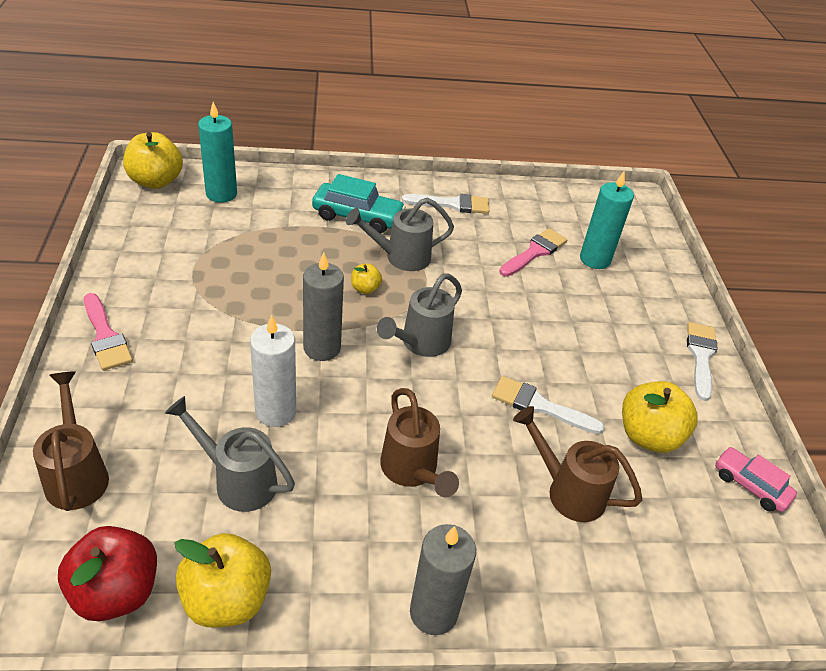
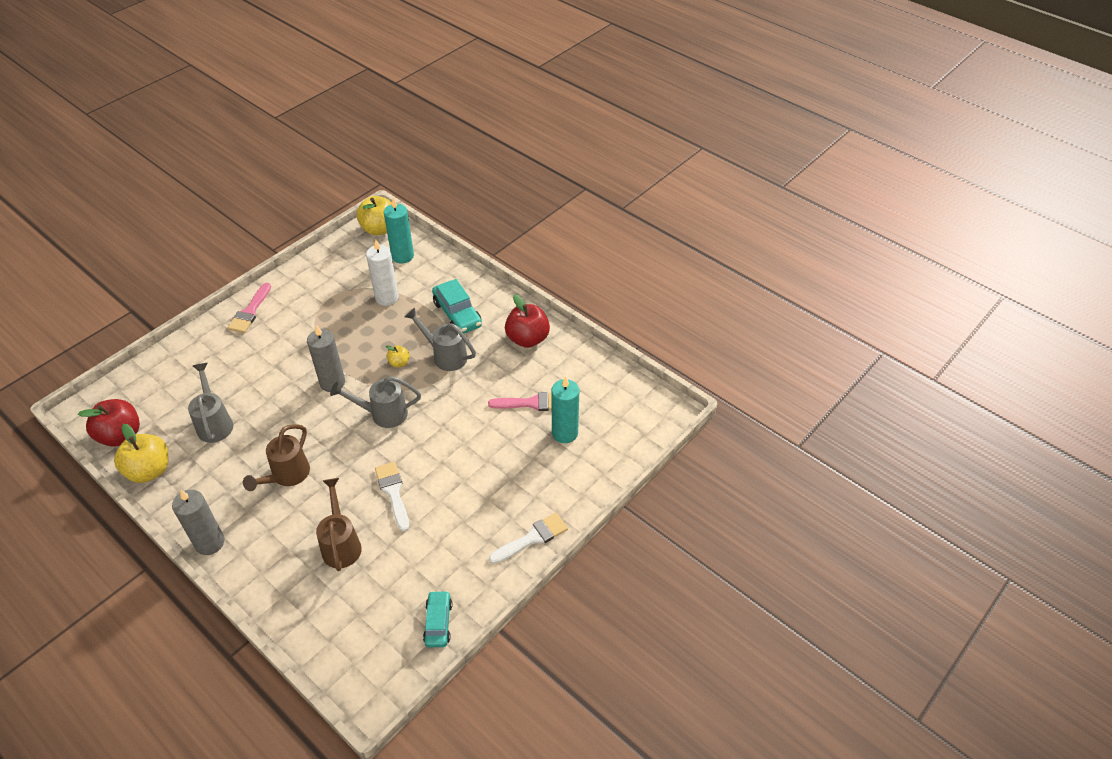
camera: 50 degrees right, 5 degrees up
brown watering can [33,371,109,511] -> none
white candle [250,315,296,427] -> white candle moved to [366,239,399,306]
white brush [402,194,489,214] -> red apple [505,294,550,348]
yellow apple [622,381,698,453] -> none
pink car [715,447,797,512] -> turquoise car [423,590,452,647]

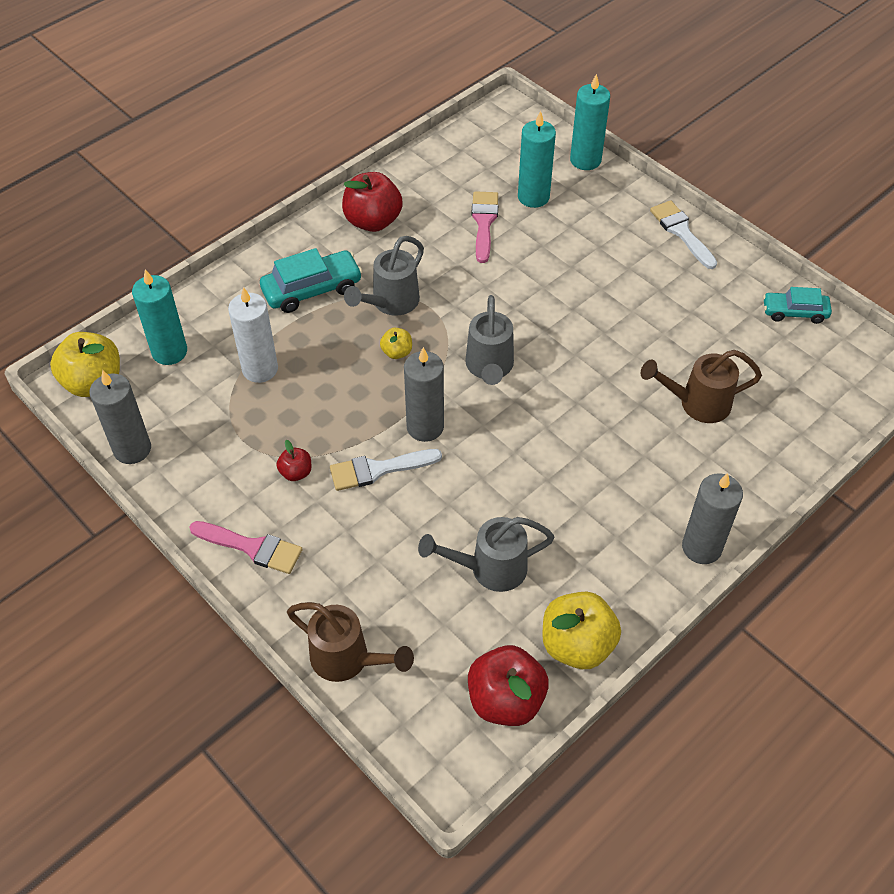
camera: 85 degrees left, 5 degrees up
brown watering can [243,424,310,491] -> brown watering can moved to [287,602,414,682]
white brush [375,462,409,532] -> white brush moved to [330,449,442,491]
none -> grey candle [90,370,151,464]
none -> red apple [276,440,312,481]
none -> turquoise candle [570,74,610,170]

